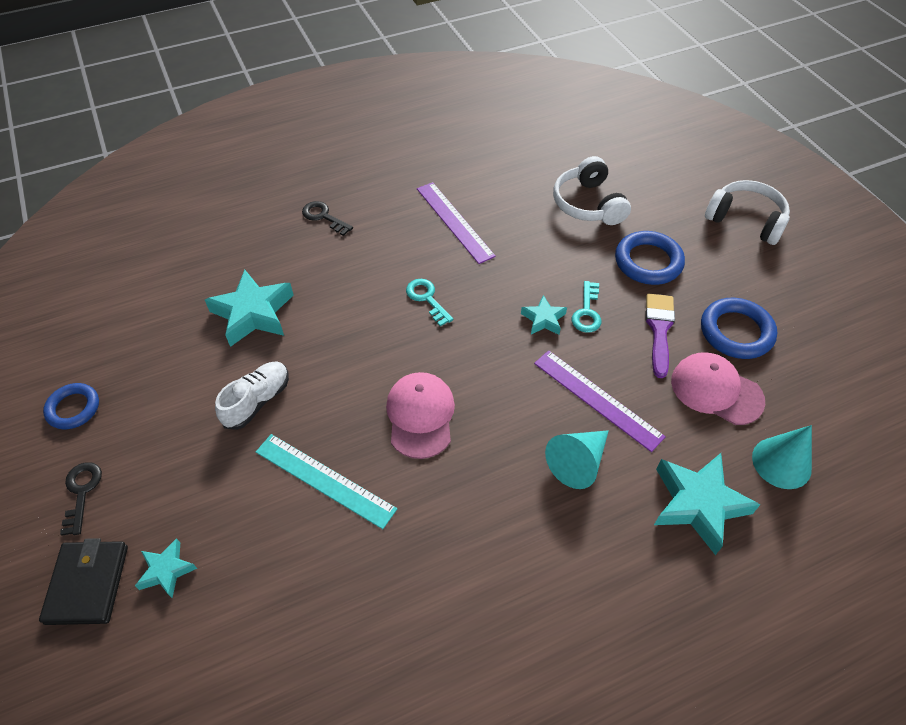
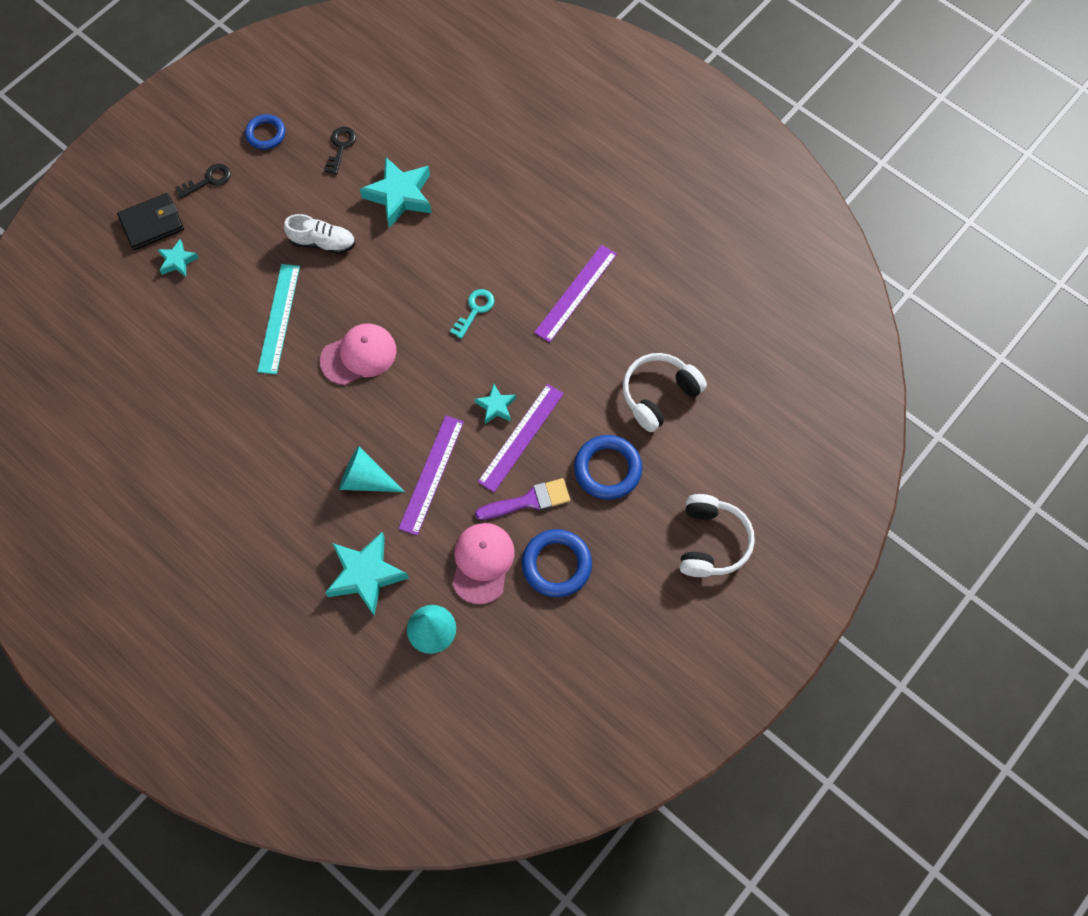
camera: 65 degrees right, 15 degrees up
black key [302,201,353,236] -> black key moved to [324,127,356,175]
turquoise key [572,281,601,333] -> purple ruler [478,384,564,492]

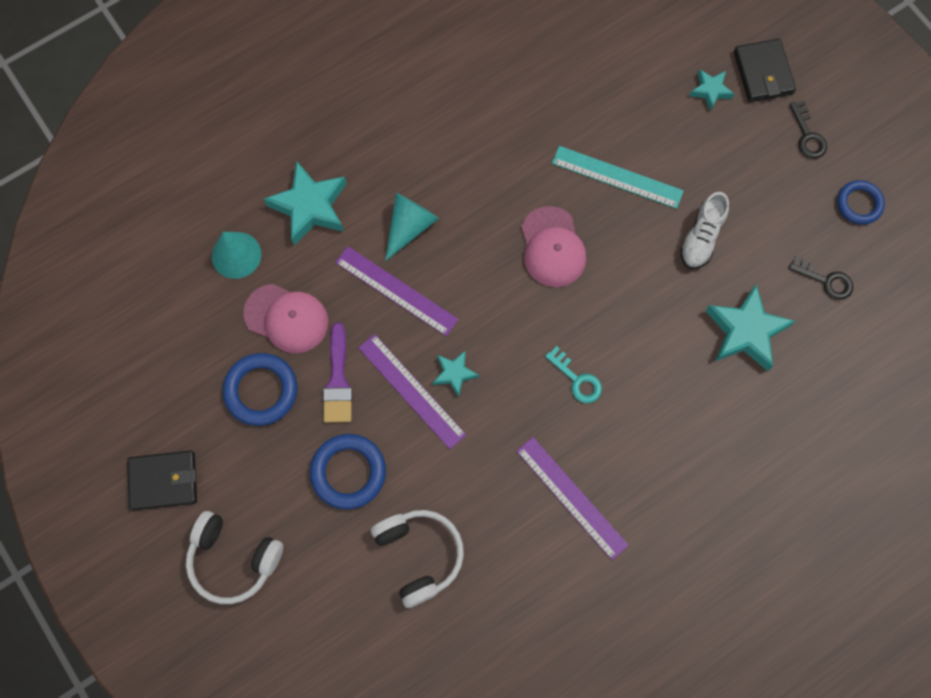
camera: 105 degrees right, 5 degrees up
none -> black wallet [127,450,197,511]

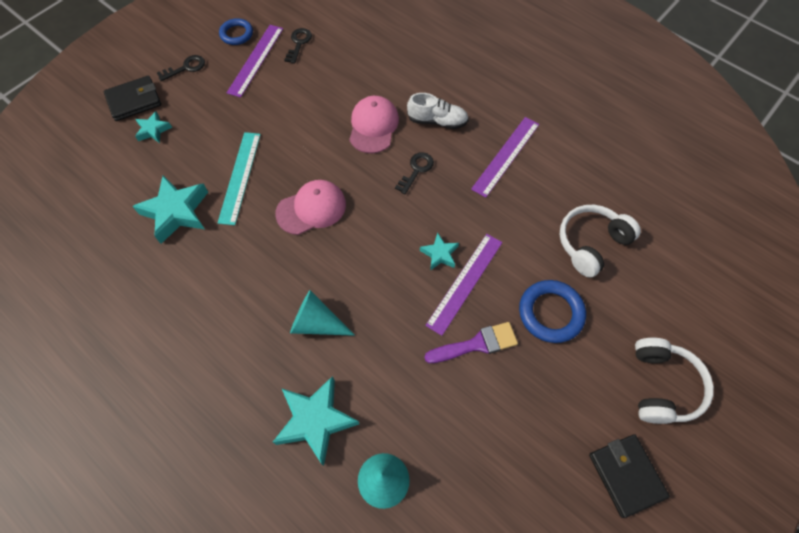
camera: 105 degrees left, 10 degrees down
blue ring [223,353,297,426] -> none
pink cap [243,284,328,353] -> pink cap moved to [349,96,399,153]
purple ruler [335,246,459,336] -> purple ruler moved to [227,25,283,97]
turquoise key [545,346,602,403] -> black key [395,152,434,194]
white shoe [680,192,729,269] -> white shoe moved to [407,93,469,129]
turquoise star [706,285,795,371] -> turquoise star moved to [132,175,208,244]

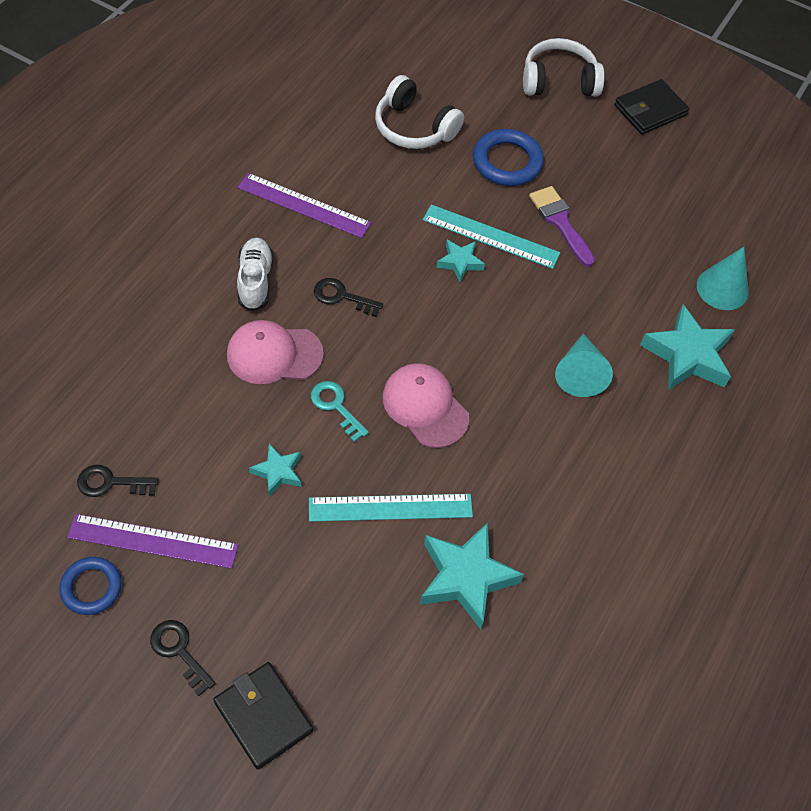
camera: 105 degrees left, 5 degrees down
turquoise star [135,111,172,143] -> turquoise star moved to [249,444,301,497]
purple ruler [425,234,502,336] -> turquoise ruler [423,204,560,269]
none -> turquoise key [311,381,369,442]

